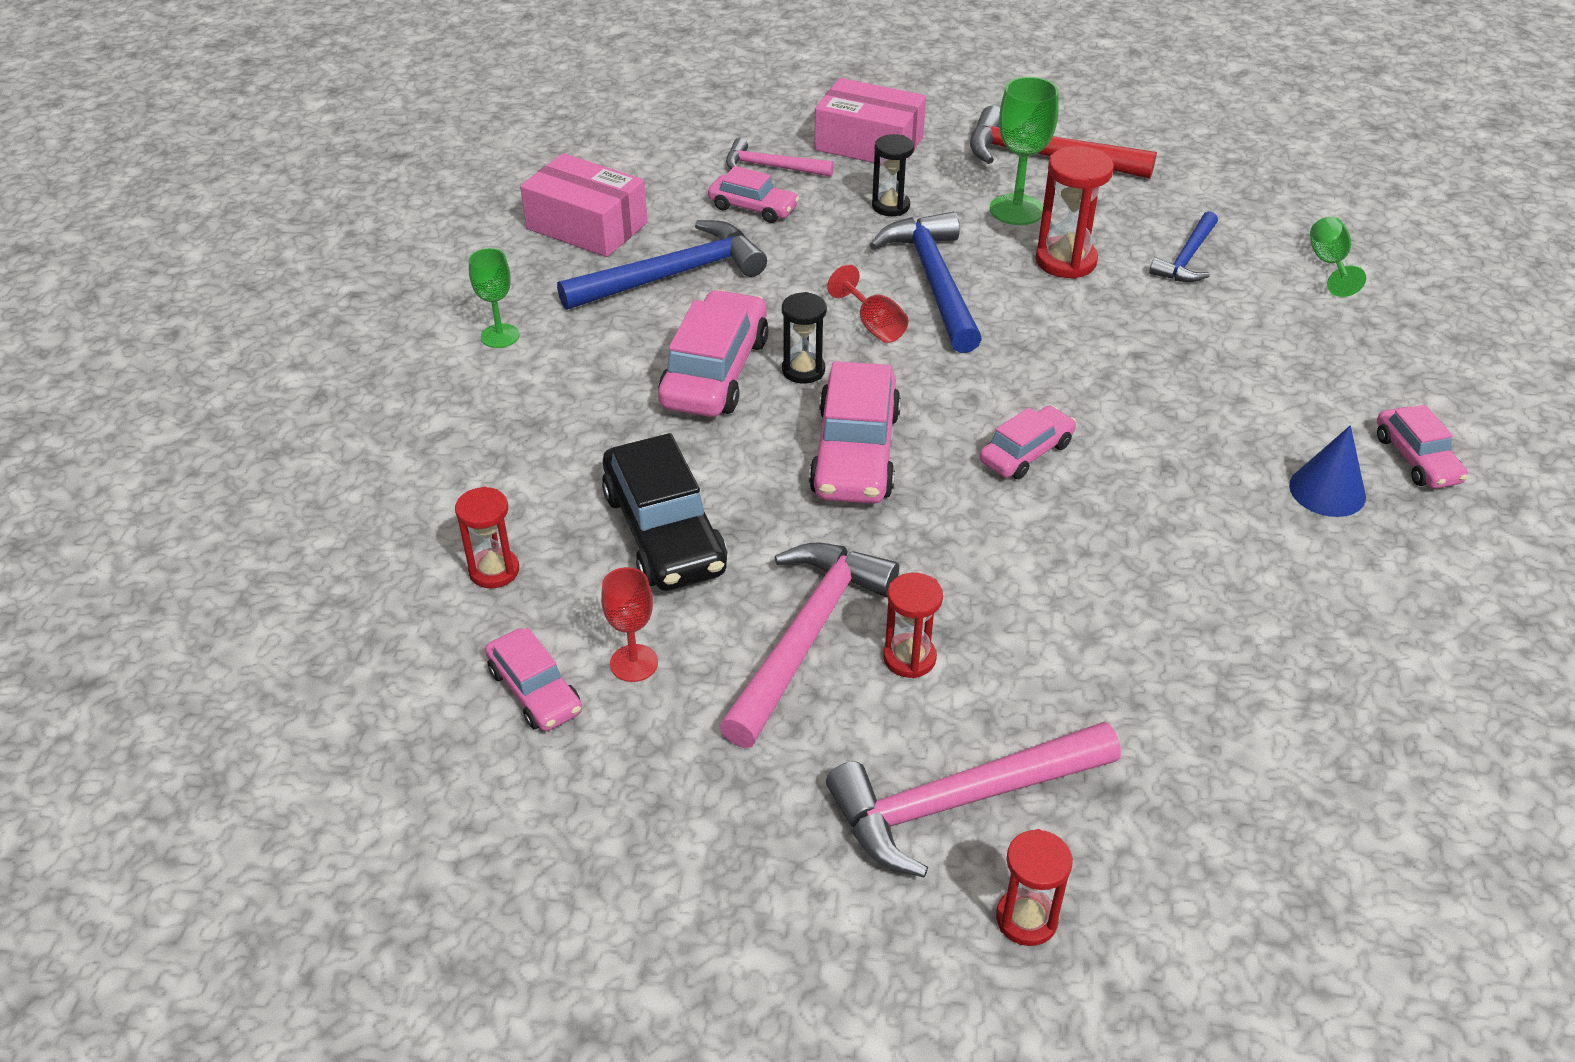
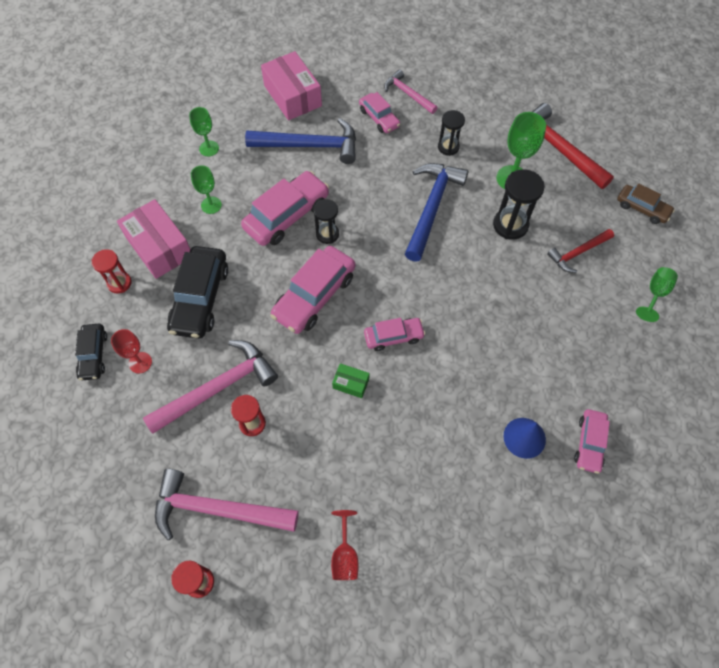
camera: 30 degrees right, 20 degrees up
pink car [485,628,582,731] -> black car [75,324,107,380]
pink box [814,78,926,165] -> pink box moved to [117,199,191,279]
red goblet [827,264,909,343] -> red goblet moved to [331,510,359,580]
red hourglass [1035,146,1114,279] -> black hourglass [493,169,544,240]
blue hammer [1149,211,1218,282] -> red hammer [547,229,614,273]
none -> green goblet [191,165,222,214]
none -> green box [332,363,370,398]
none -> brown car [617,183,675,224]

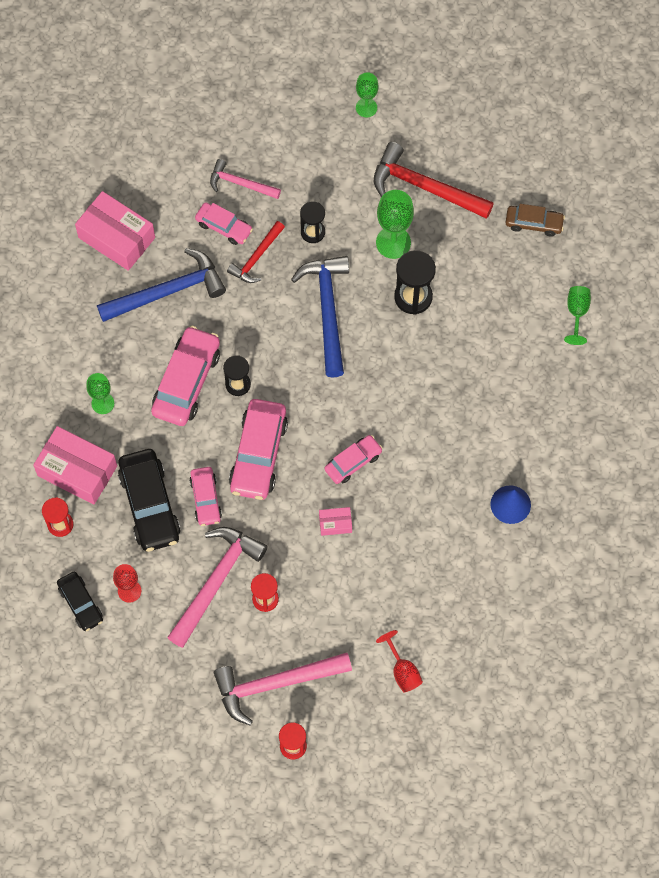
camera: 25 degrees left, 5 degrees up
green goblet [189,107,219,156] -> green goblet moved to [356,72,378,117]
green box [332,363,370,398] -> pink box [319,507,352,536]
red hammer [547,229,614,273] -> red hammer moved to [227,221,285,283]
pink car [574,409,610,474] -> pink car moved to [189,467,222,526]

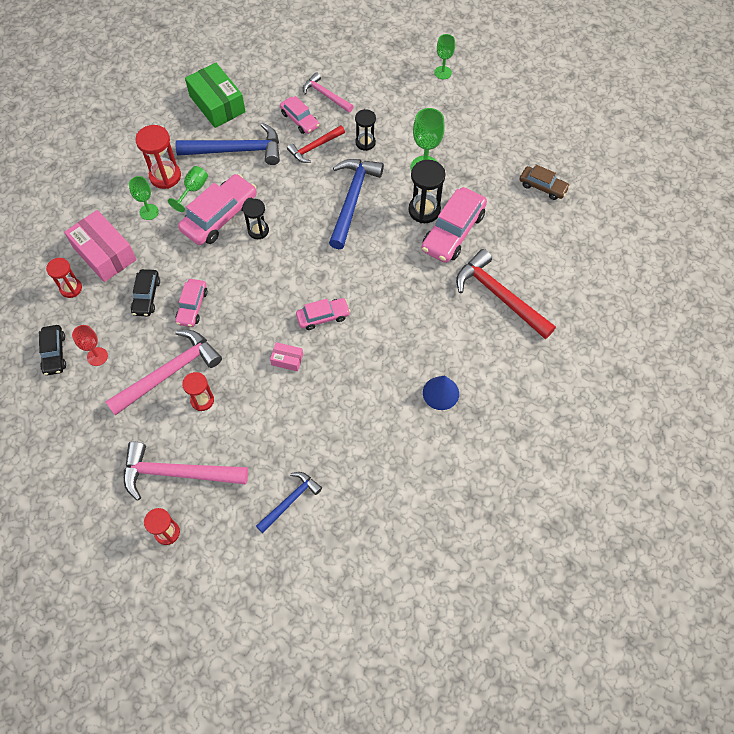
camera: 20 degrees right, 5 degrees down
pink box [75,191,155,271] -> green box [185,63,246,128]
black car [118,449,180,552] -> black car [131,269,160,316], size x0.58
pink car [229,399,288,500] -> pink car moved to [422,187,487,263]
red hammer [374,142,494,219] -> red hammer moved to [456,249,556,339]
red goblet [376,630,423,692] -> blue hammer [256,472,322,533]
green goblet [564,286,591,345] -> green goblet moved to [168,166,208,212]
none -> red hourglass [135,125,181,189]

